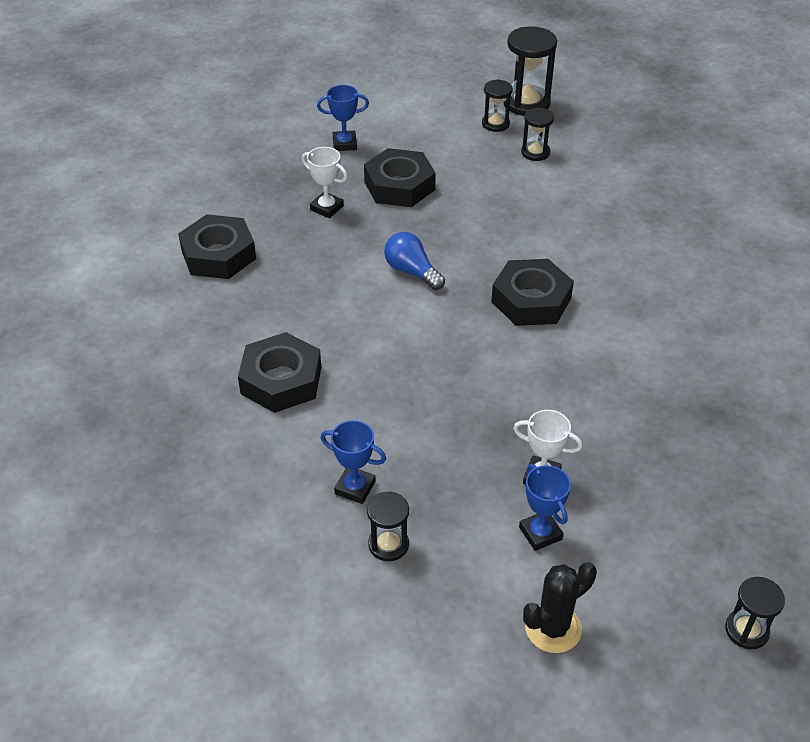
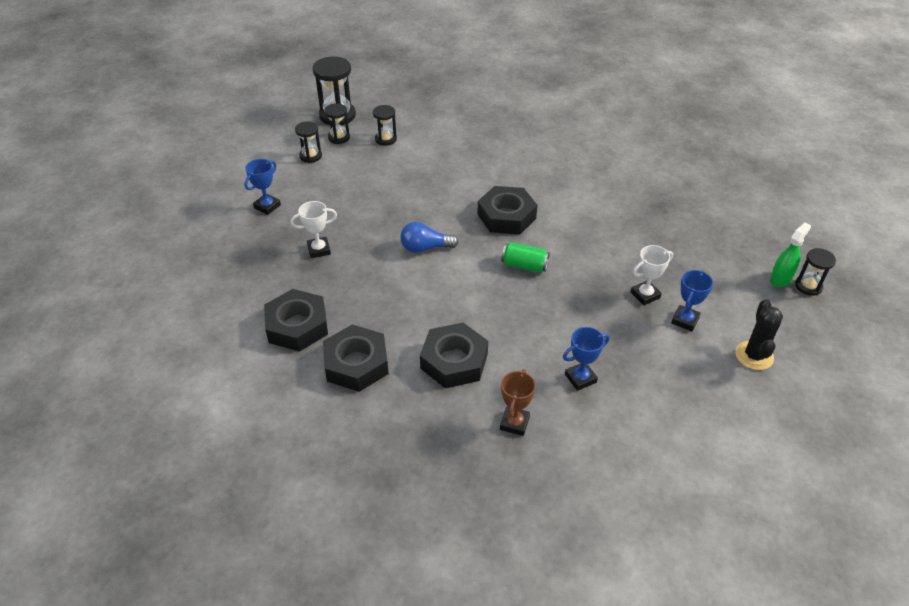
camera: 50 degrees left, 0 degrees up
black nut [364,148,436,207] -> black nut moved to [323,325,389,392]
black hourglass [367,492,409,561] -> black hourglass moved to [295,121,322,163]
blue trophy [519,464,571,551] -> blue trophy turned 75 degrees counterclockwise [671,270,713,331]
none -> brown trophy [500,369,536,436]
none -> green can [501,242,550,272]
none -> green spray bottle [770,222,811,287]

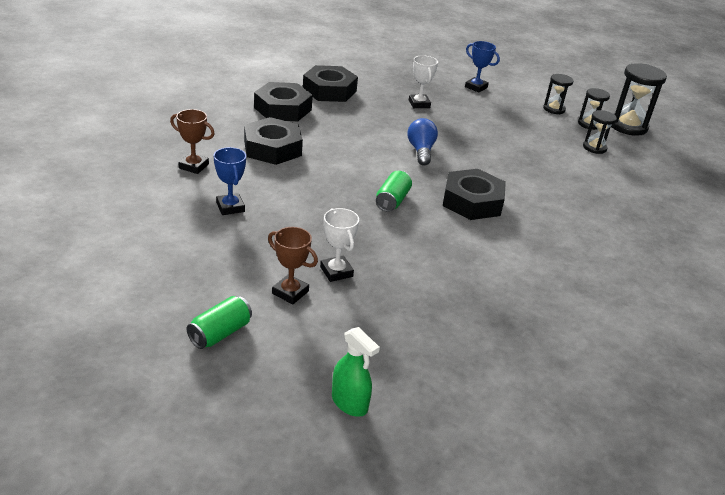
camera: 90 degrees right, 10 degrees down
blue trophy [671,270,713,331] -> brown trophy [268,227,318,304]
black cactus [735,299,783,370] -> green can [187,296,252,349]
black hourglass [795,248,836,296] -> none

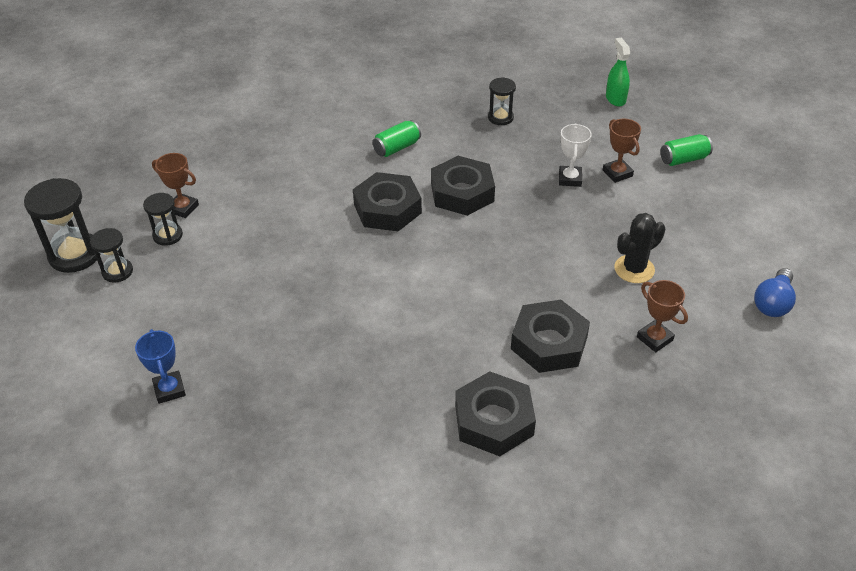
camera: 145 degrees left, 10 degrees up
blue trophy [213,147,246,215] -> black cactus [614,213,665,283]
black nut [303,65,358,102] -> black nut moved to [431,156,495,216]
green can [376,171,412,212] -> green can moved to [372,120,421,157]
blue light bulb [407,118,438,166] -> blue light bulb moved to [754,268,796,317]
white trophy [409,55,438,108] -> none
black hourglass [543,74,574,114] -> black hourglass moved to [488,77,516,125]
none -> brown trophy [152,153,199,218]

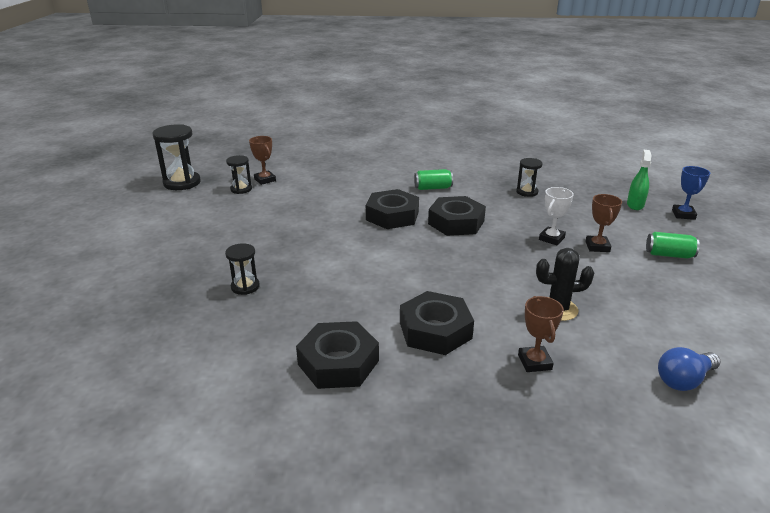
camera: 30 degrees right, 15 degrees down
black hourglass [90,228,133,283] -> black hourglass moved to [225,243,260,295]
blue trophy [135,329,186,404] -> blue trophy moved to [672,166,710,220]

